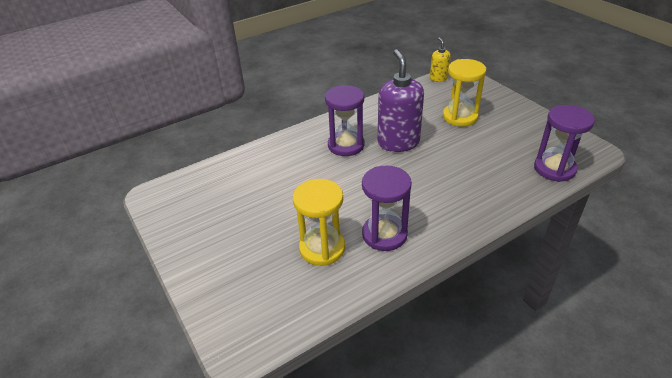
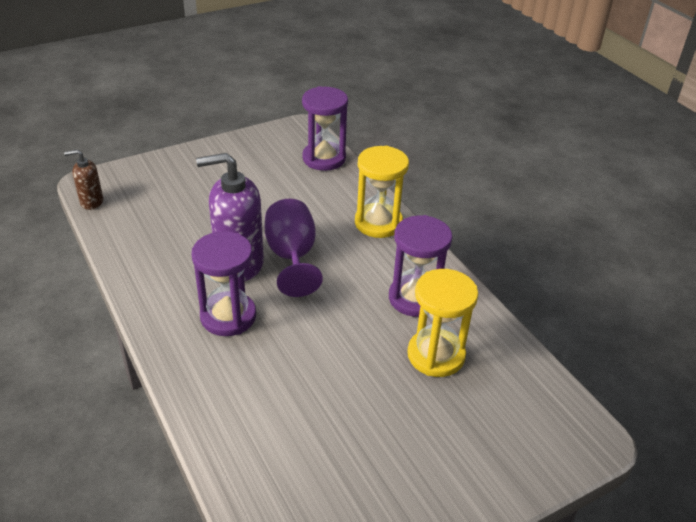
camera: 90 degrees left, 0 degrees up
yellow soap dispenser [430,38,451,82] -> brown soap dispenser [64,150,103,210]
yellow hourglass [443,59,486,127] -> yellow hourglass moved to [355,146,409,238]
none -> purple goblet [265,199,323,297]

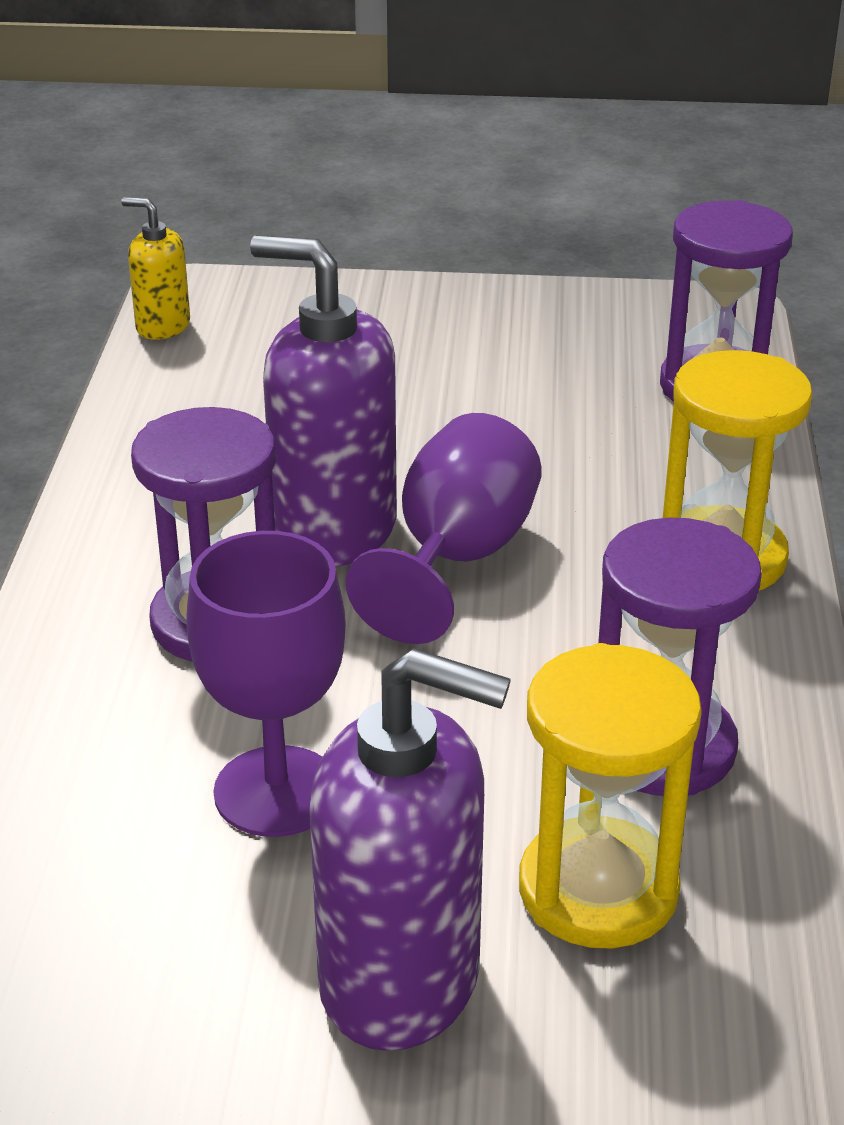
camera: 35 degrees right, 5 degrees down
brown soap dispenser [64,150,103,210] -> yellow soap dispenser [121,197,190,340]
none -> purple goblet [186,531,346,837]
none -> purple soap dispenser [309,648,511,1051]

